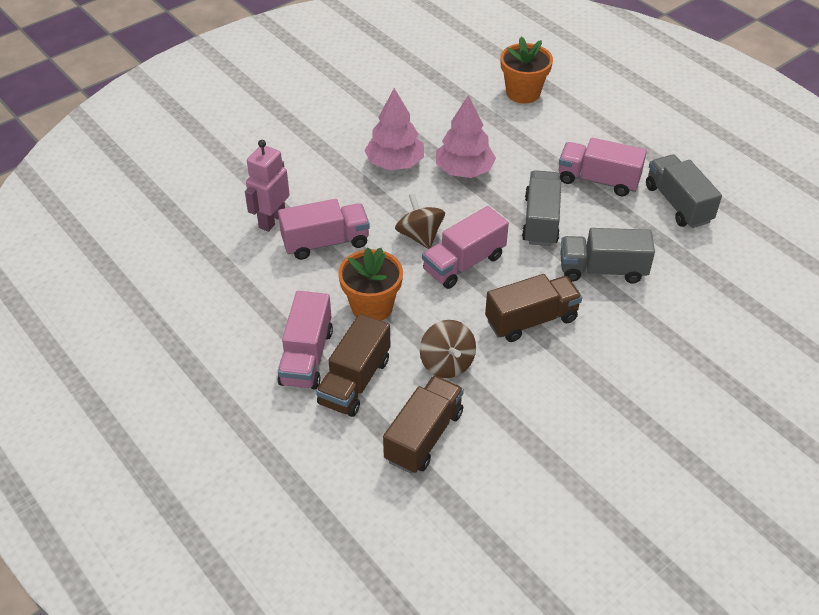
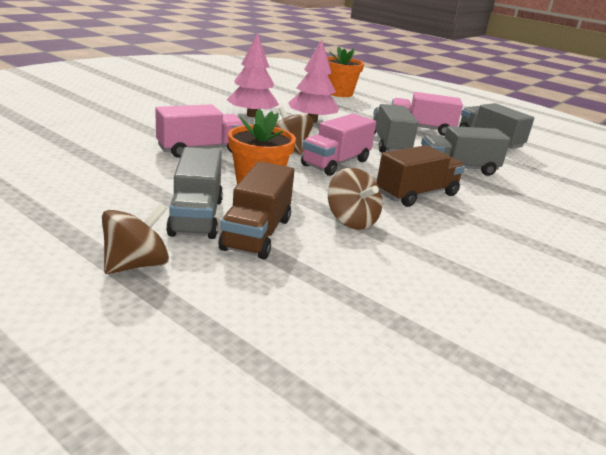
camera: 15 degrees left, 20 degrees down
pink robot [245,140,290,232] -> none
pink truck [277,291,333,390] -> grey truck [166,147,223,239]
brown truck [383,375,464,474] -> none
none -> brown spinning top [102,203,169,274]

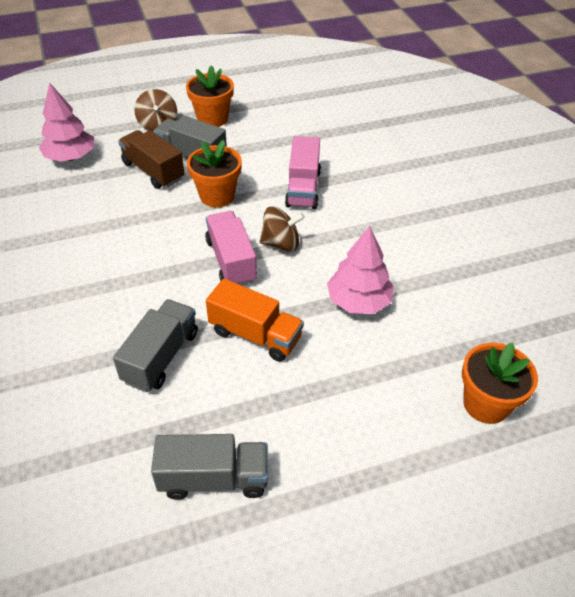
camera: 125 degrees right, 20 degrees up
pink tree [227,32,279,117] -> pink tree moved to [39,82,94,162]
brown spinning top [328,168,382,230] -> none
grey truck [373,104,418,153] -> orange truck [206,279,304,362]
brown truck [376,145,465,207] -> none
pink truck [392,92,463,136] -> none
none -> orange flower pot [186,65,234,127]

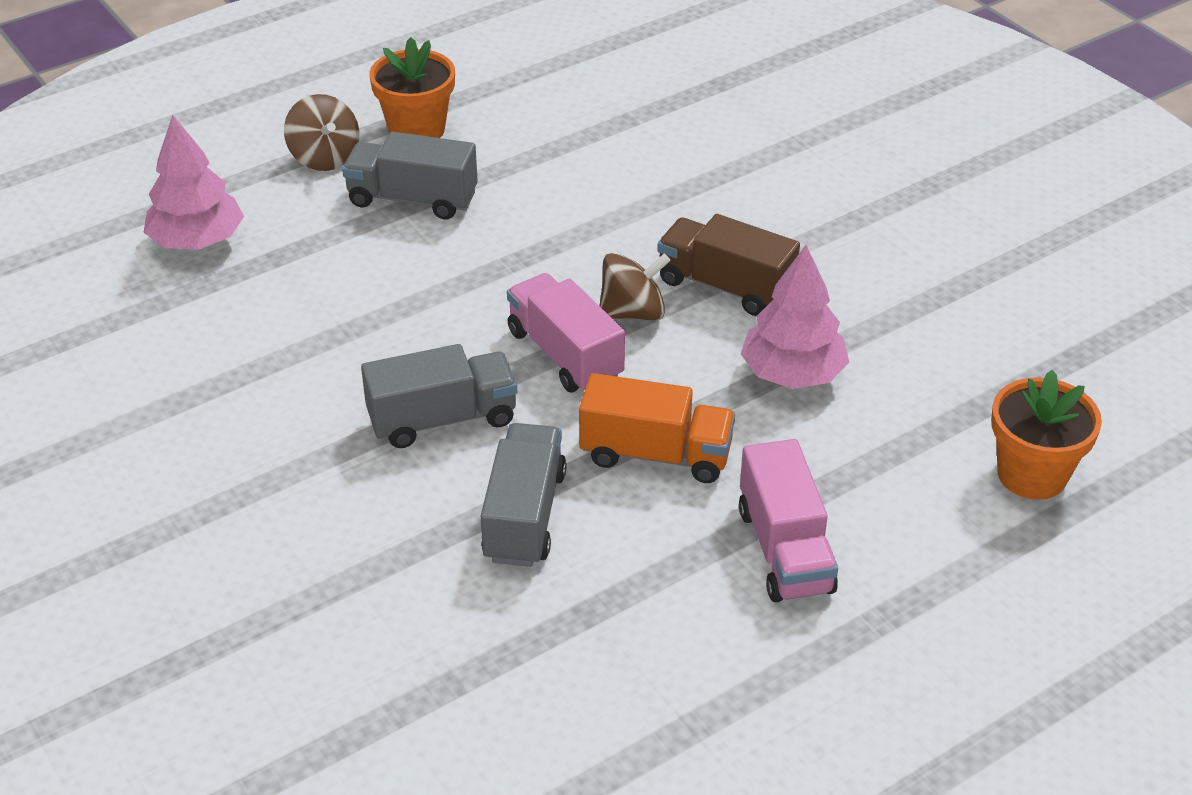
camera: 15 degrees left, 5 degrees down
brown truck [118,130,184,189] -> brown truck moved to [657,214,800,316]
grey truck [151,434,268,500] -> grey truck moved to [361,344,517,448]
orange flower pot [187,140,242,207] -> none
pink truck [285,136,321,209] -> pink truck moved to [739,439,838,603]

